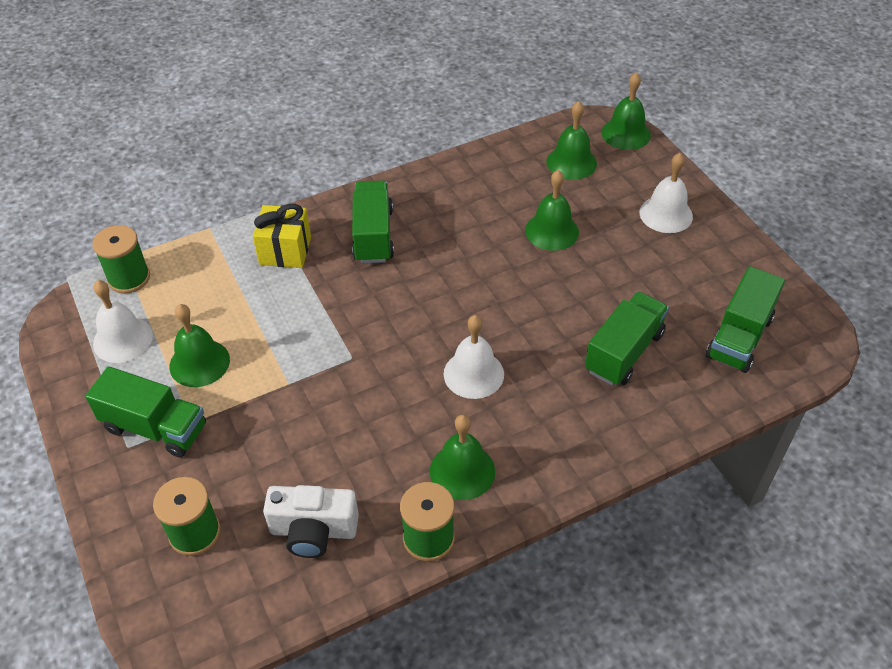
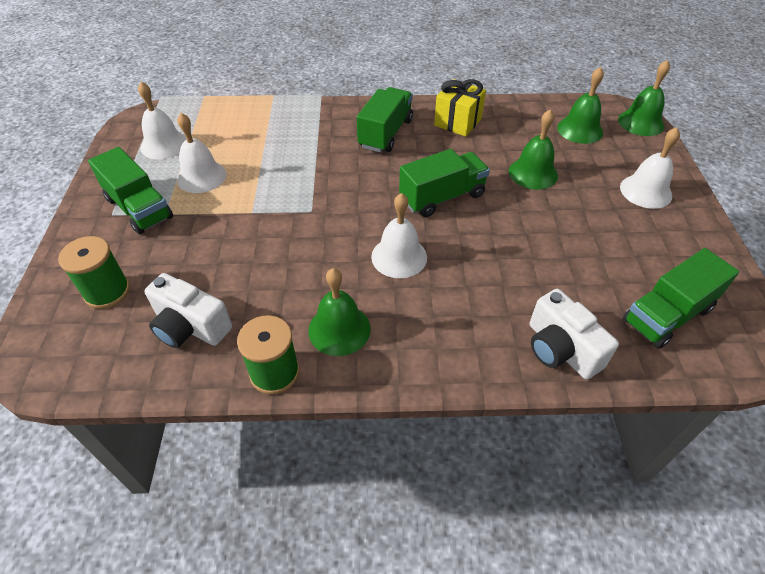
camera: 25 degrees right, 0 degrees up
green spool [92,225,150,293] -> none
green bell [169,304,230,387] -> white bell [177,113,226,193]
yellow gift [253,204,311,268] -> yellow gift moved to [434,79,486,137]
green truck [585,292,669,386] -> green truck moved to [399,149,490,217]
none -> white camera [530,289,619,380]

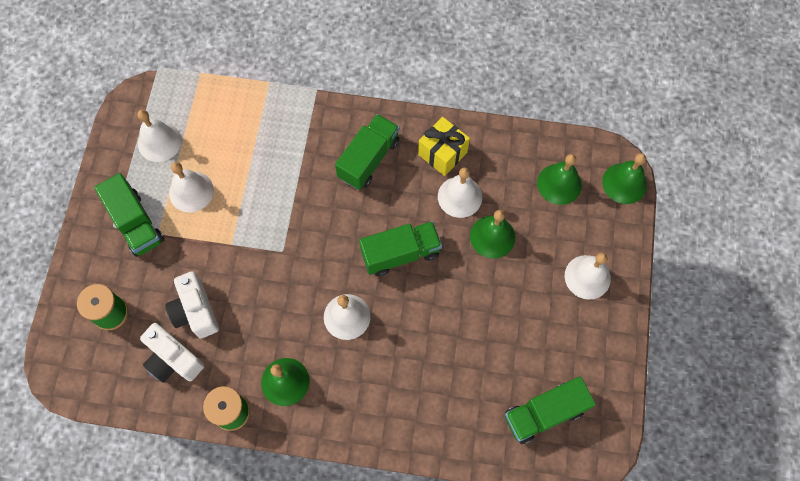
camera: 10 degrees right, 20 degrees up
white camera [530,289,619,380] -> white camera moved to [165,271,219,339]
none -> white bell [438,168,482,218]

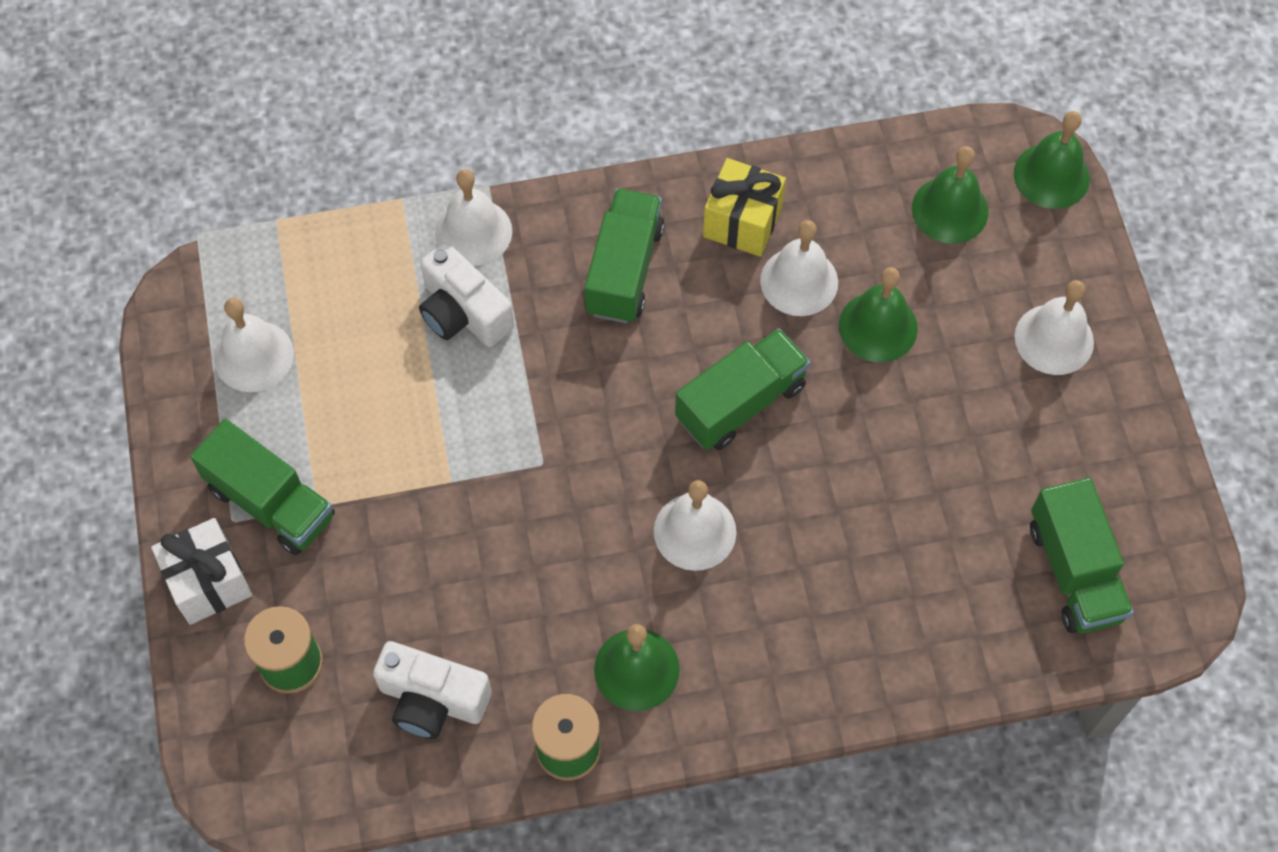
camera: 20 degrees left, 5 degrees down
white camera [165,271,219,339] -> white camera moved to [419,242,514,347]
white bell [169,162,214,212] -> white bell moved to [435,169,512,266]
green truck [505,376,596,444] -> green truck turned 60 degrees counterclockwise [1030,478,1133,633]
none -> white gift [151,518,252,625]

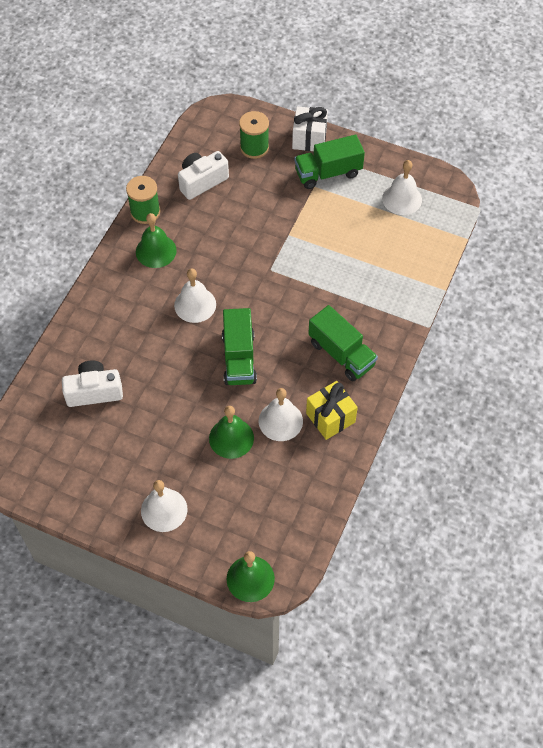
camera: 125 degrees right, 5 degrees down
white camera [419,242,514,347] -> white camera moved to [62,360,123,407]
white bell [435,169,512,266] -> none
green bell [912,146,988,244] -> none
green truck [1030,478,1133,633] -> none

